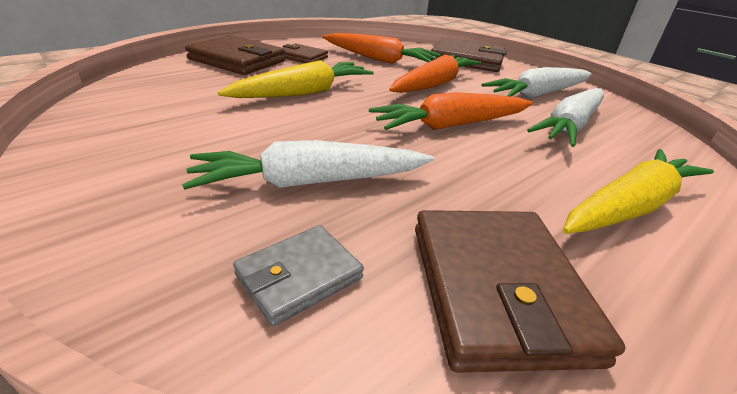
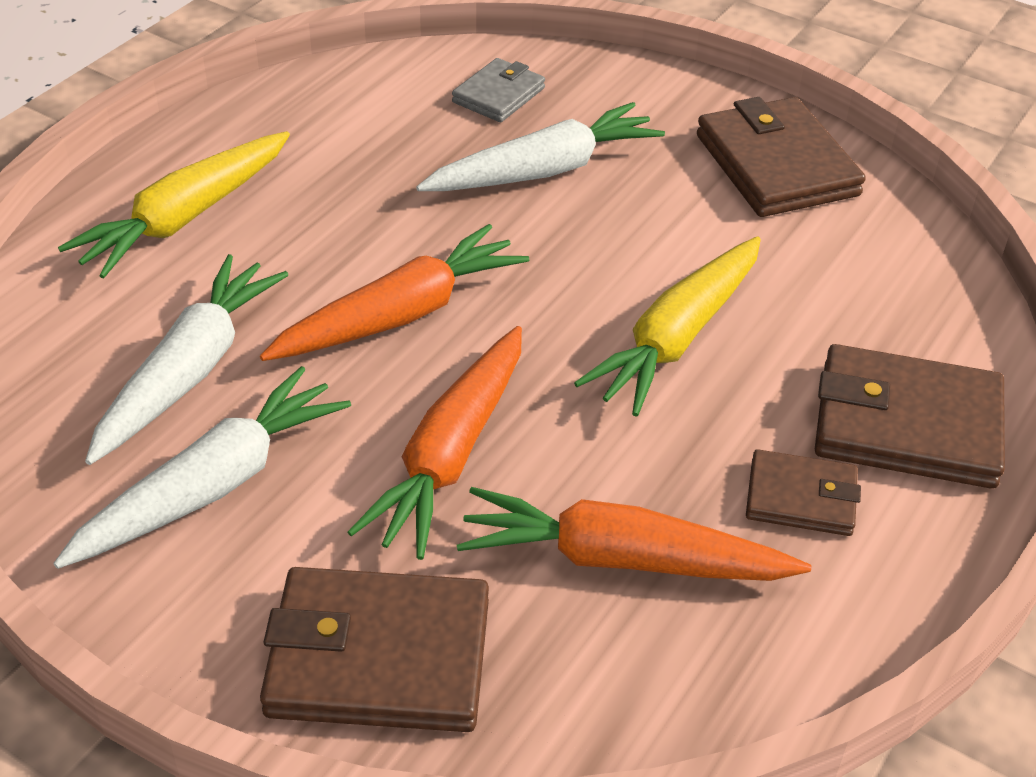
camera: 165 degrees right, 10 degrees up
brown wallet [415,210,625,373] -> brown wallet moved to [697,97,866,217]

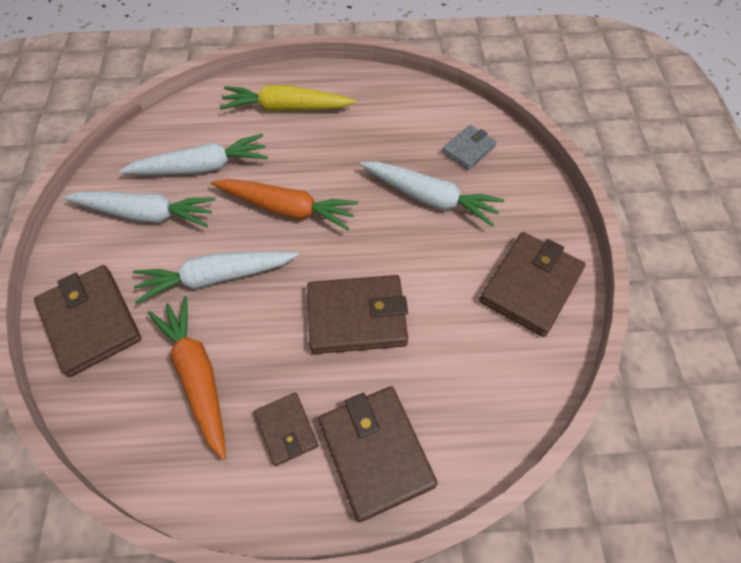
camera: 55 degrees right, 15 degrees up
orange carrot [348,326,522,560] -> white carrot [133,251,299,304]
grey wallet [452,58,545,122] -> grey wallet turned 45 degrees counterclockwise [442,125,496,170]
yellow carrot [574,236,761,417] -> brown wallet [307,275,408,354]

